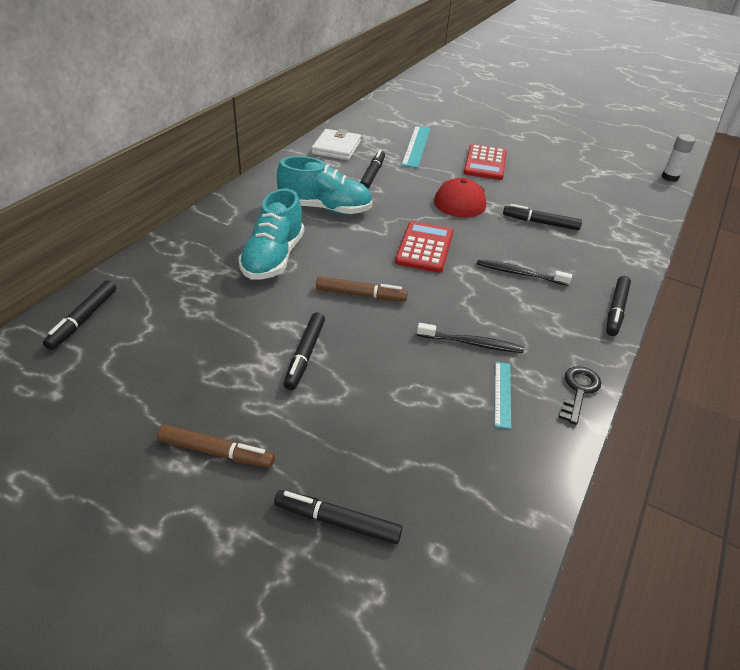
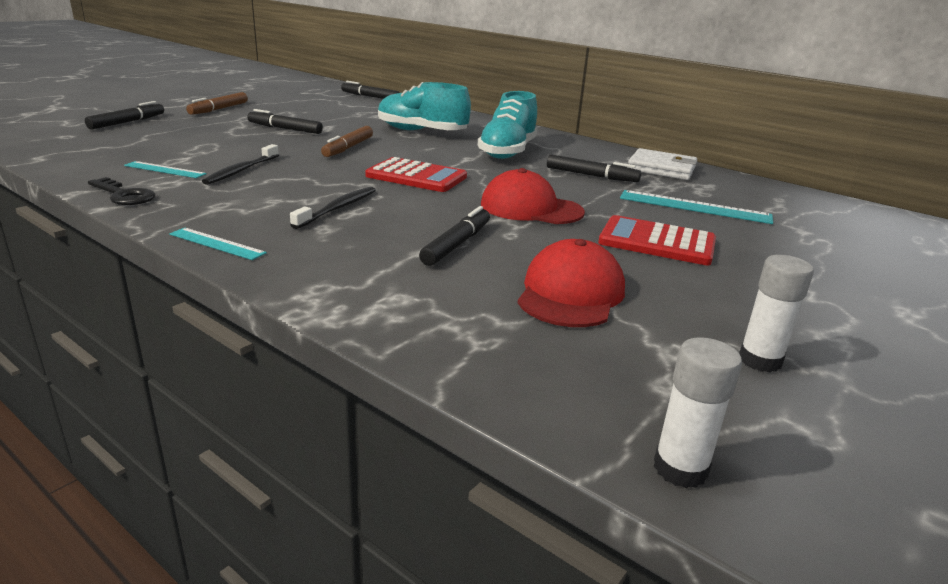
camera: 100 degrees right, 15 degrees down
black marker [606,276,631,336] -> turquoise ruler [169,228,267,260]
none -> red cap [518,239,625,327]
none -> white glue stick [739,255,814,372]

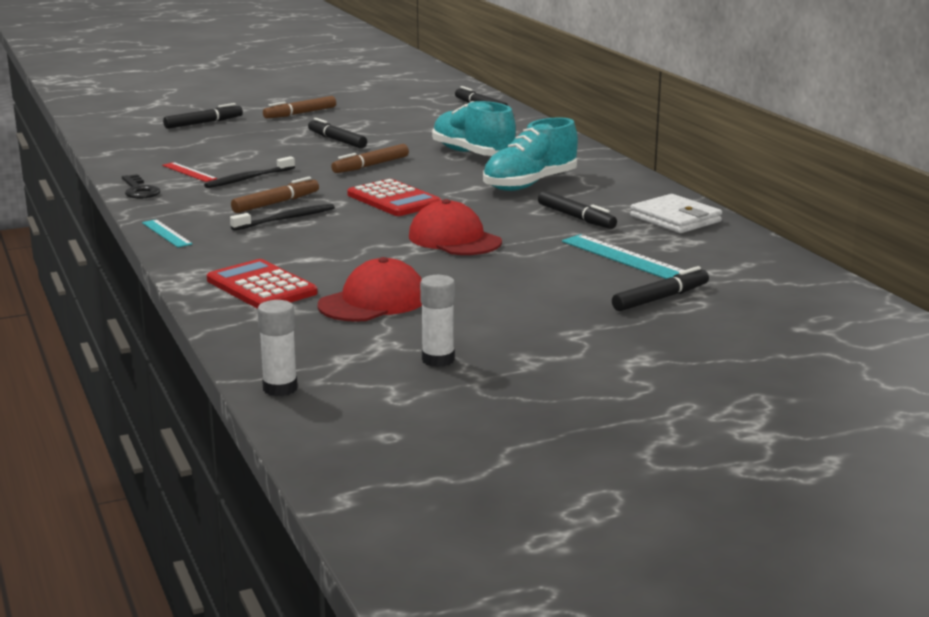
camera: 30 degrees right, 5 degrees down
turquoise ruler [124,161,207,178] -> red ruler [162,162,217,182]
black marker [419,206,490,266] -> black marker moved to [612,266,709,311]
red calculator [598,215,716,265] -> red calculator moved to [207,259,318,309]
none -> brown marker [231,177,319,213]

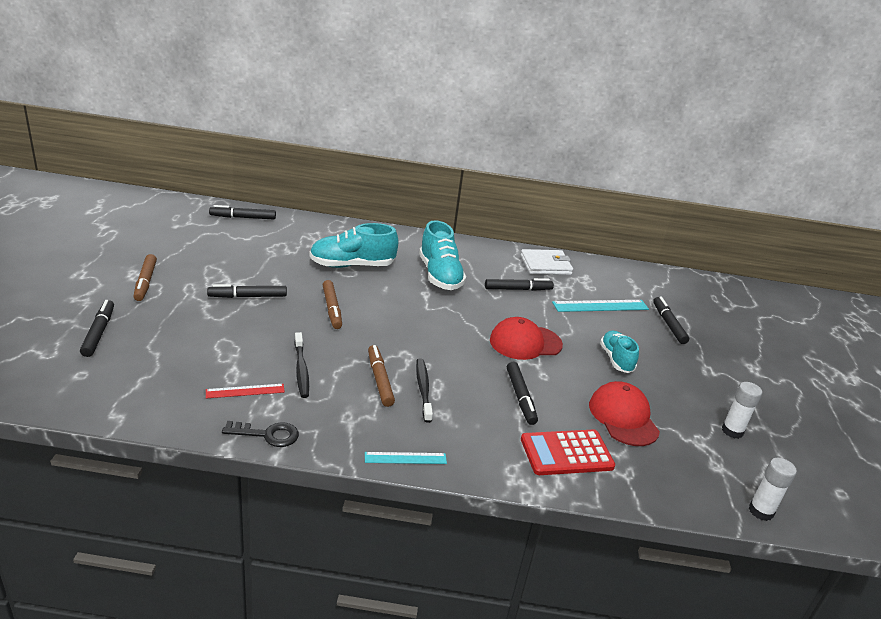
camera: 65 degrees left, 10 degrees up
red calculator [347,179,442,216] -> none
none -> black marker [507,362,538,425]
none -> turquoise shoe [600,330,639,373]

